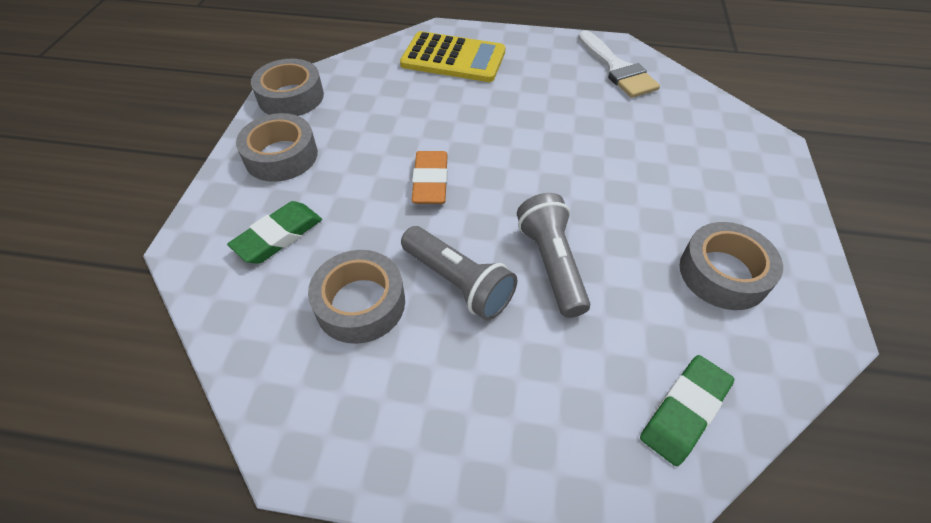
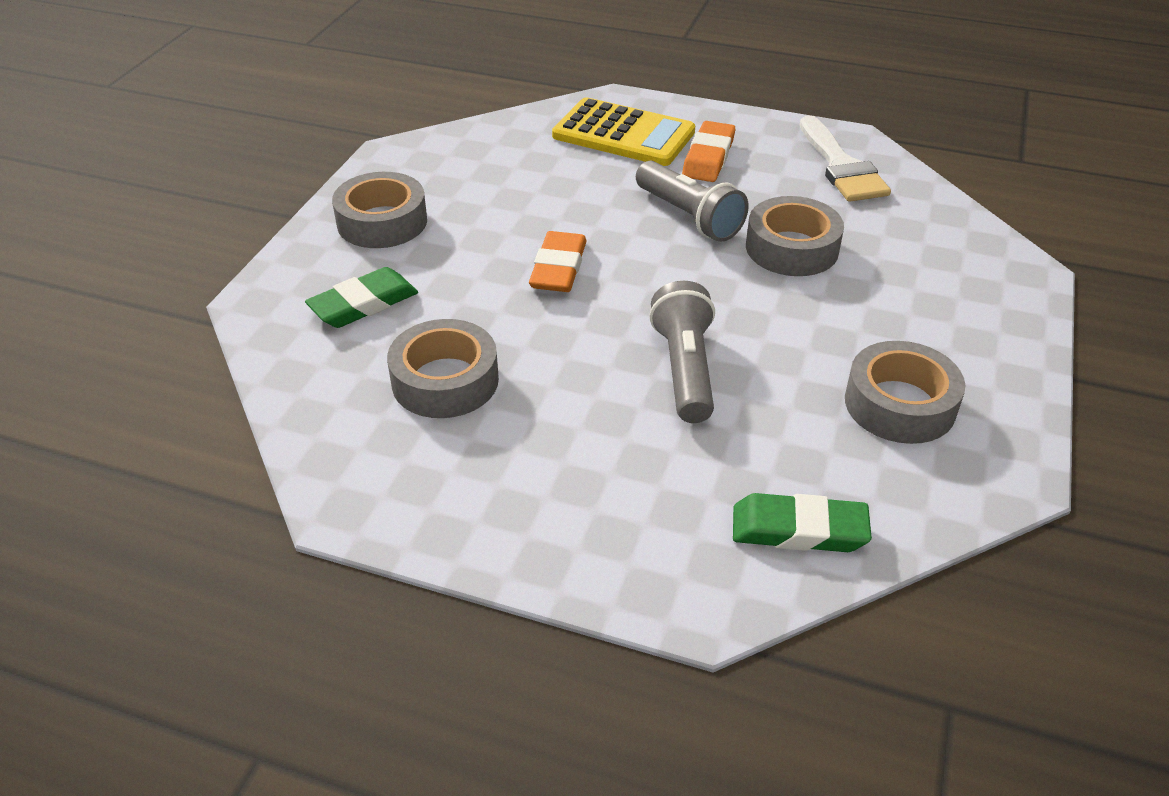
camera: 10 degrees right, 10 degrees down
grey tape [251,59,324,116] -> grey tape moved to [746,196,844,276]
grey flashlight [401,226,517,320] -> grey flashlight moved to [636,161,749,242]
green eraser [640,355,734,466] -> green eraser turned 45 degrees clockwise [733,493,872,552]
none -> orange eraser [682,121,735,182]

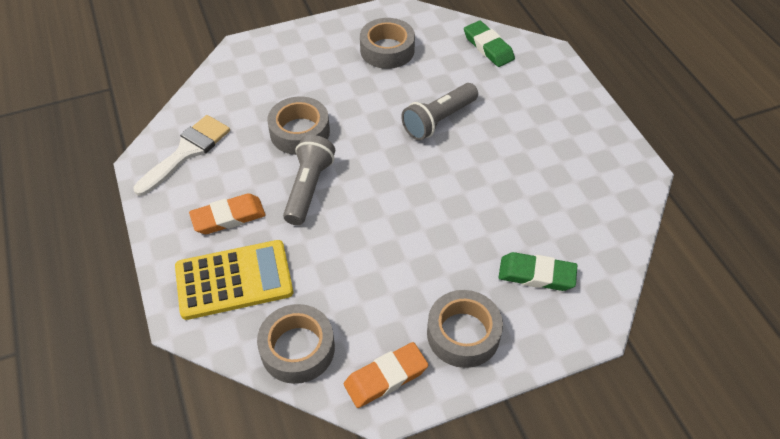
camera: 130 degrees left, 10 degrees up
grey tape [387,319,499,418] -> grey tape moved to [257,304,335,384]
orange eraser [529,231,587,292] -> orange eraser moved to [344,342,428,408]
yellow calculator [552,97,695,166] -> yellow calculator turned 90 degrees clockwise [175,240,293,320]

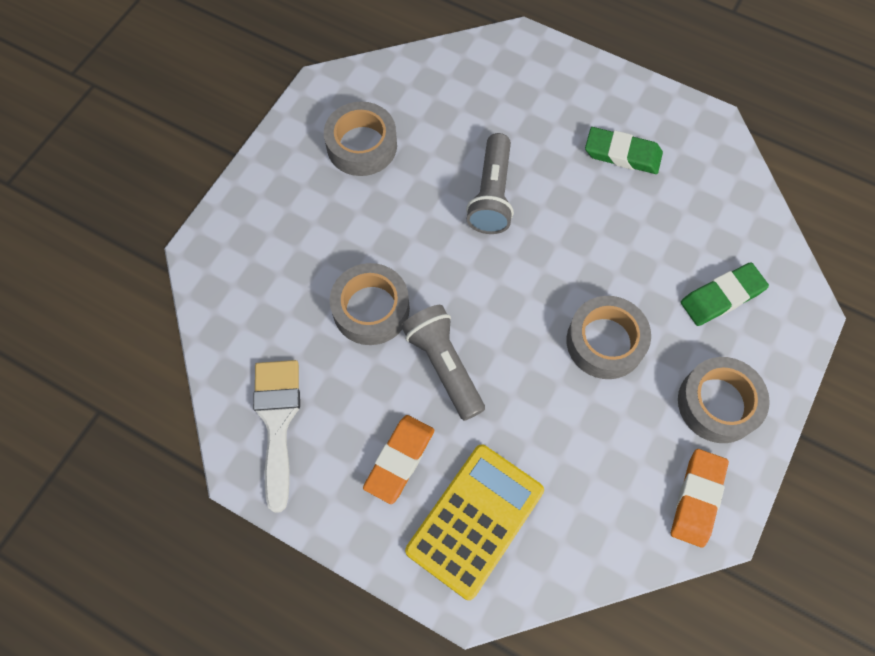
camera: 40 degrees left, 15 degrees up
grey tape [257,304,335,384] -> grey tape moved to [566,296,651,379]
green eraser [464,21,515,67] -> green eraser moved to [585,127,663,174]

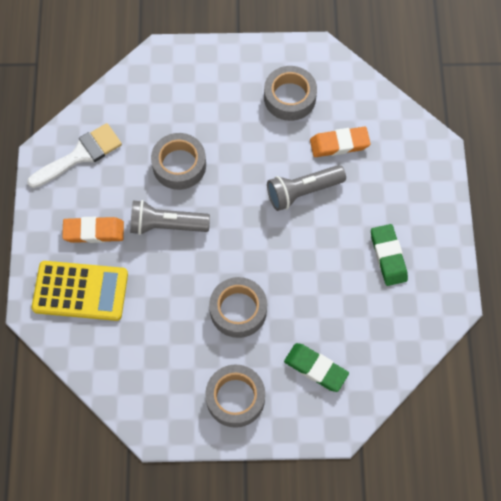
camera: 60 degrees right, 0 degrees up
grey flashlight [402,305,485,421] -> grey flashlight turned 120 degrees counterclockwise [130,200,210,235]
orange eraser [671,449,729,548] -> orange eraser moved to [310,127,371,157]

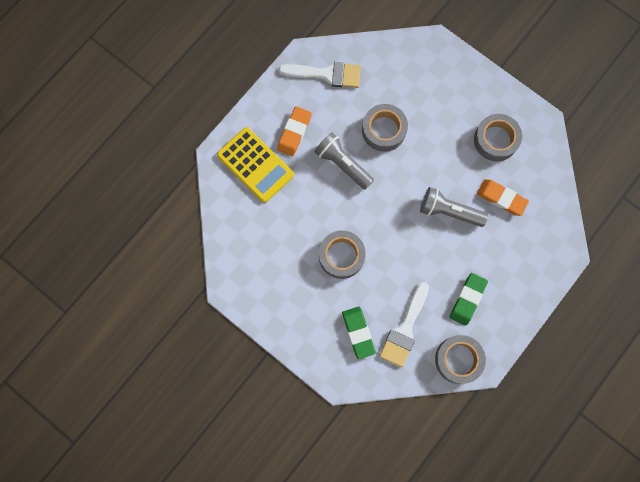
camera: 40 degrees right, 10 degrees up
orange eraser [62,217,124,243] -> orange eraser turned 75 degrees clockwise [277,106,312,156]
grey tape [205,364,265,428] -> grey tape moved to [435,335,486,384]
none -> white brush [380,282,429,367]

